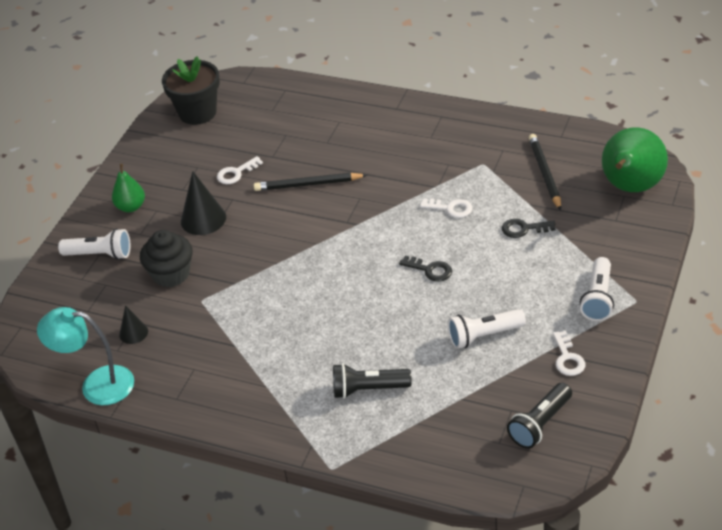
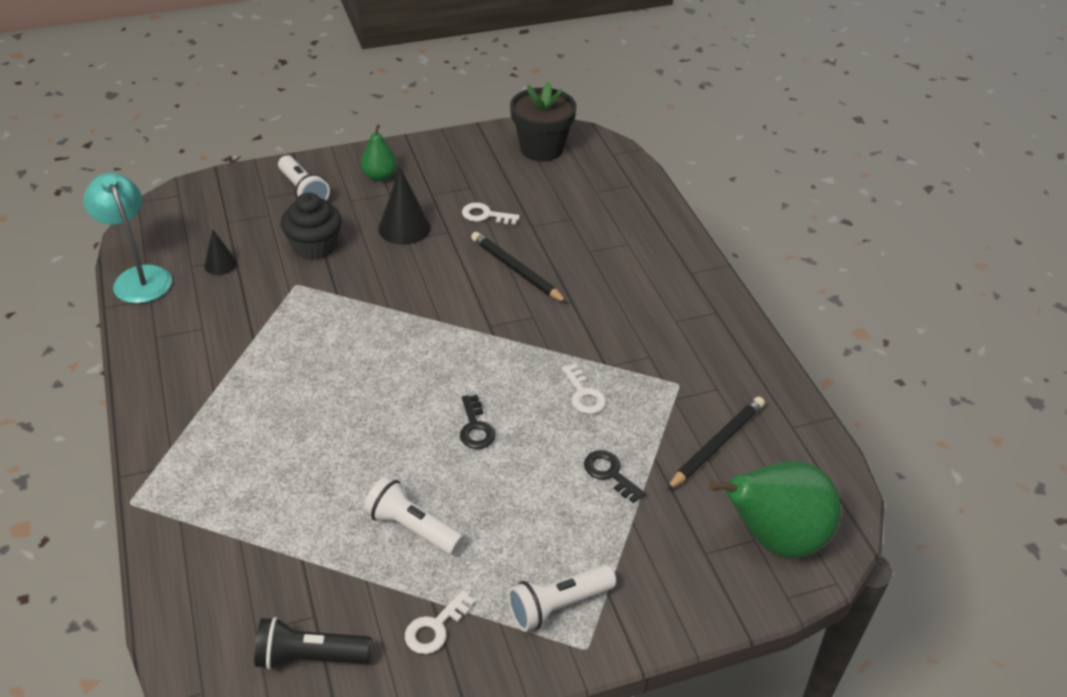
camera: 45 degrees right, 0 degrees up
black flashlight [333,363,412,399] -> none

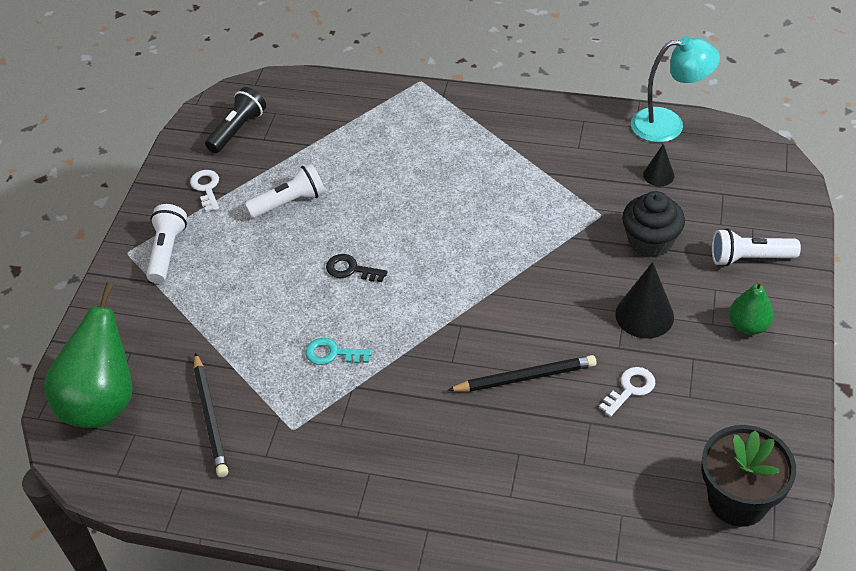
camera: 125 degrees right, 5 degrees up
white key [561,364,606,414] -> turquoise key [305,338,372,365]
black key [584,450,646,503] -> none

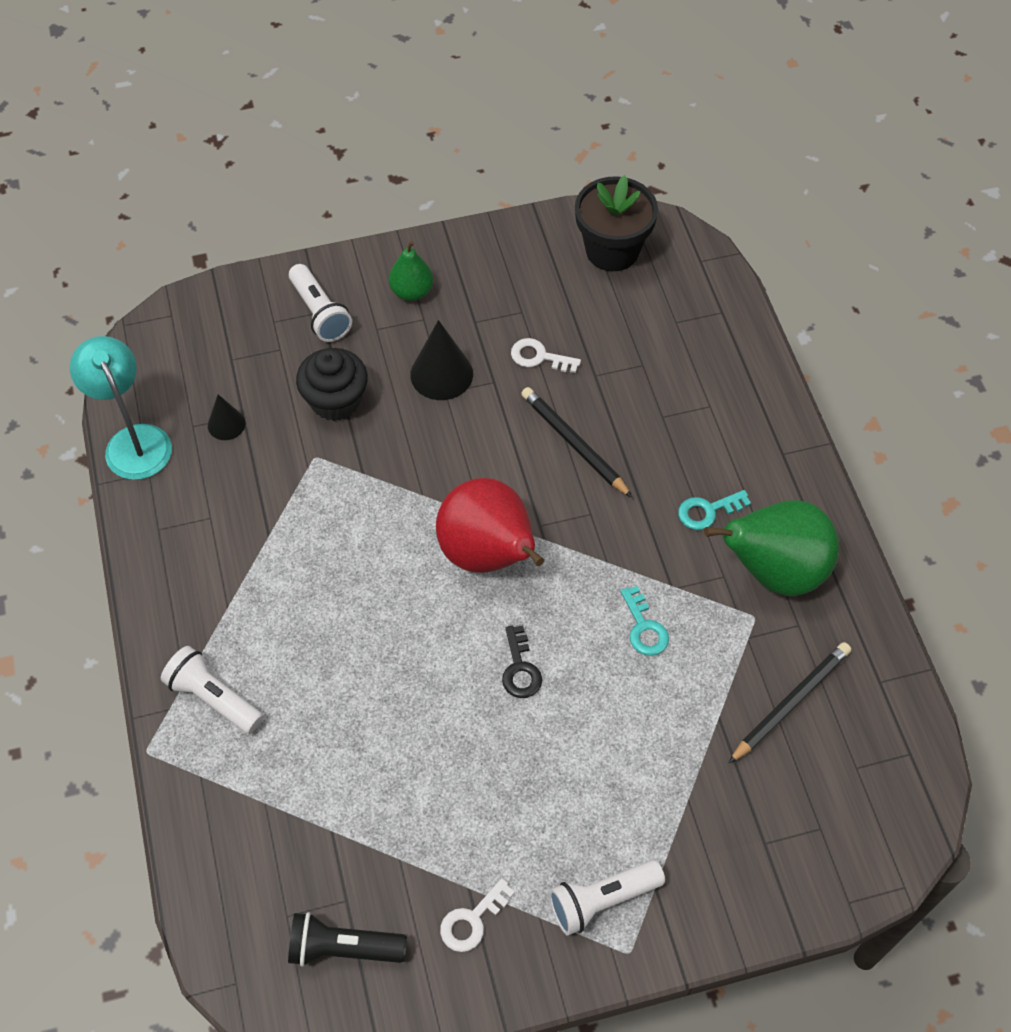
camera: 120 degrees left, 10 degrees up
green pear [44,282,133,428] -> green pear moved to [704,500,839,596]
white flashlight [245,164,325,218] -> white flashlight moved to [161,646,263,734]
none -> red pear [436,478,544,573]
none -> turquoise key [678,490,751,530]

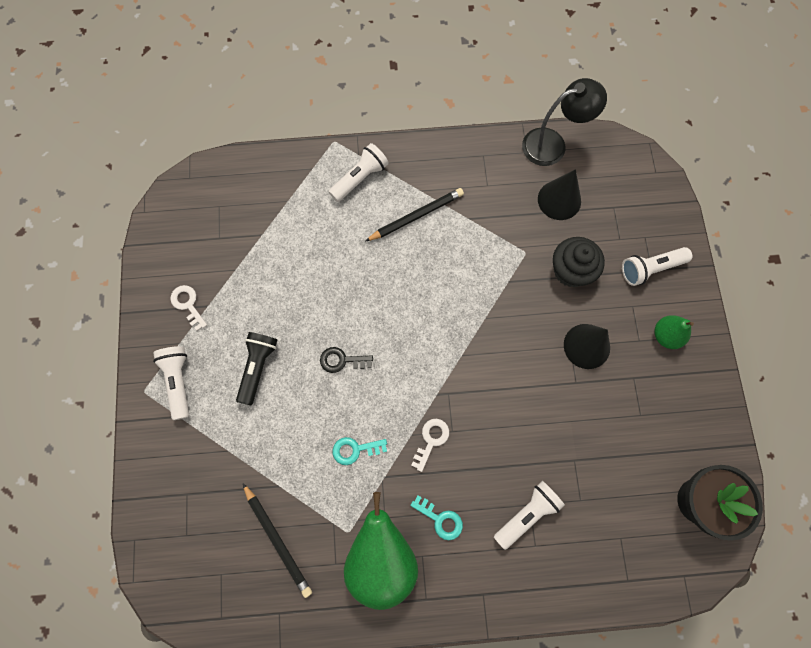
camera: 100 degrees right, 15 degrees up
turquoise lamp [70,336,172,480] -> black lamp [522,78,607,166]
black cone [208,394,246,440] -> black cone [538,169,581,220], size x1.70
black flashlight [288,912,407,967] -> black flashlight moved to [236,332,277,405]
red pear [436,478,544,573] -> none
white key [511,338,581,373] -> white key moved to [411,419,449,472]
black pencil [521,387,632,498] -> black pencil moved to [366,188,464,241]
turquoise key [678,490,751,530] -> turquoise key turned 135 degrees clockwise [410,496,463,540]
none -> white flashlight [494,481,565,550]

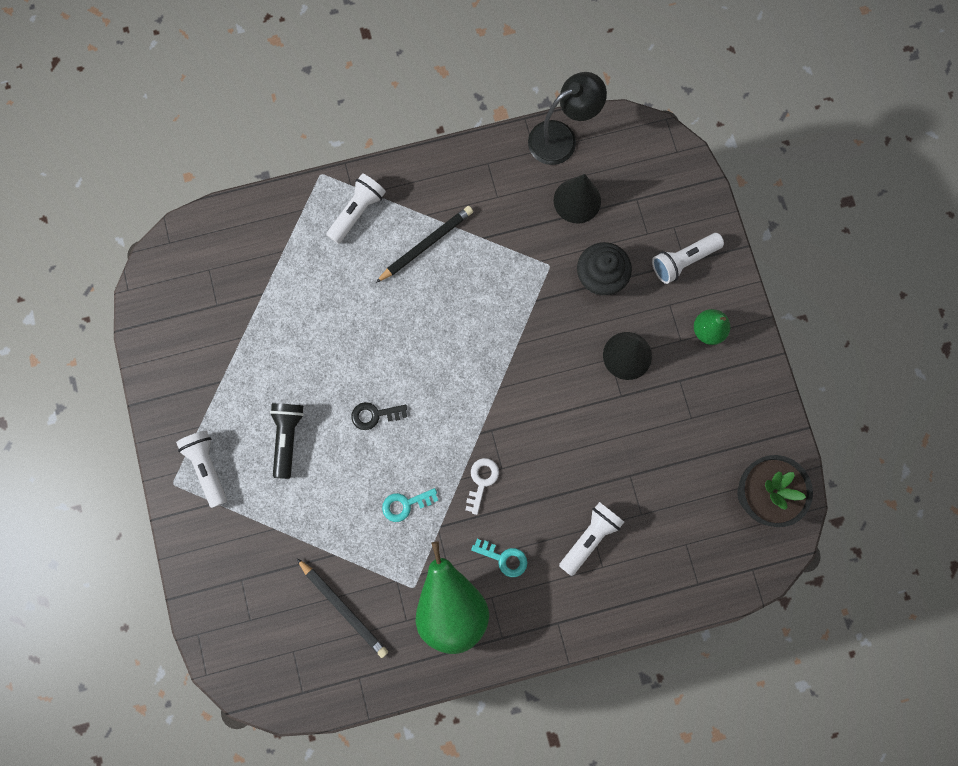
camera: 10 degrees left, 5 degrees up
white key [170,285,207,331] -> none

